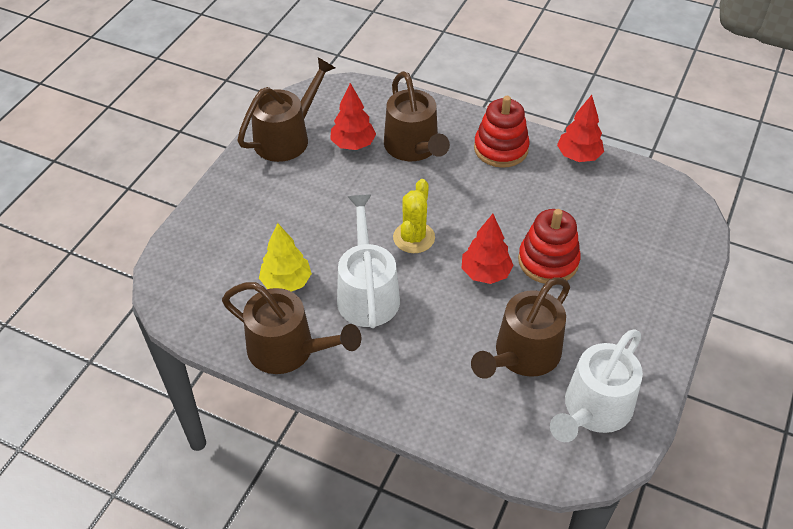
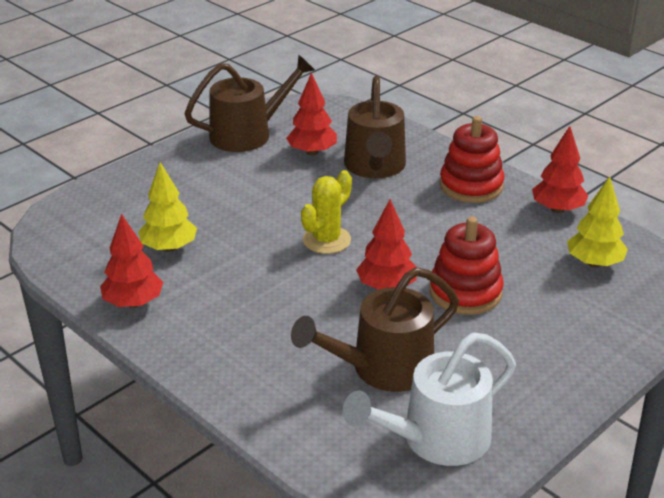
camera: 20 degrees right, 15 degrees down
brown watering can [222,282,361,374] -> red tree [100,214,163,308]
white watering can [337,195,400,328] -> none
none -> yellow tree [567,176,628,268]

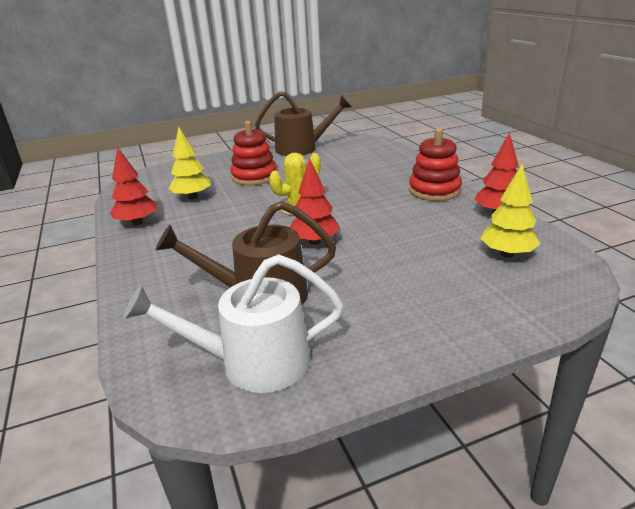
camera: 25 degrees right, 5 degrees down
red tree [286,72,337,156] -> none
brown watering can [344,76,406,178] -> none
red stacking toy [429,217,504,315] -> red stacking toy moved to [230,121,276,186]

